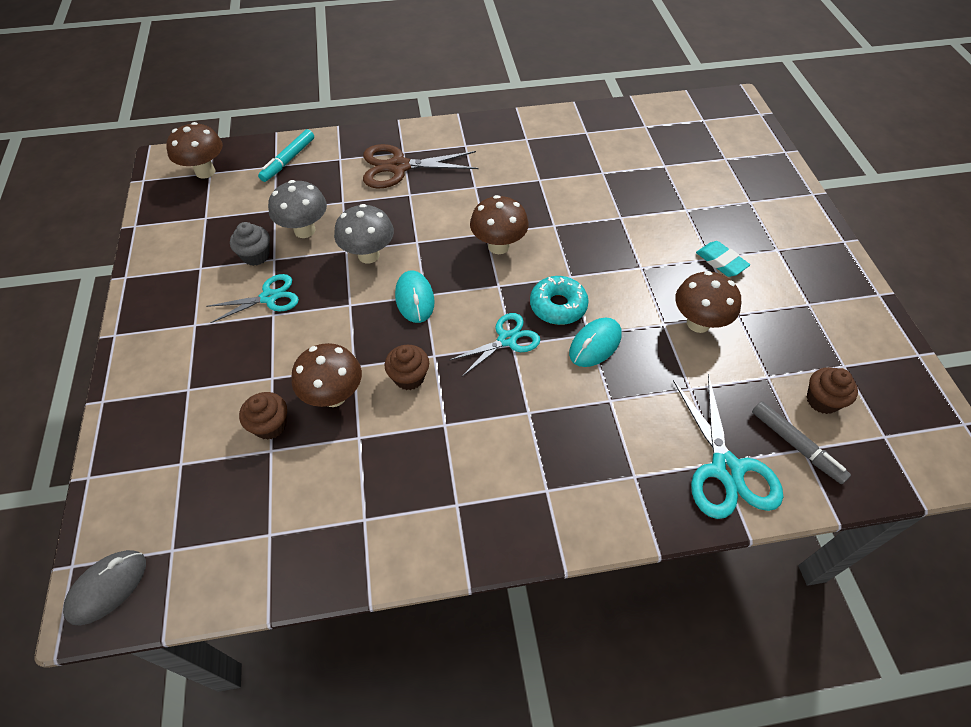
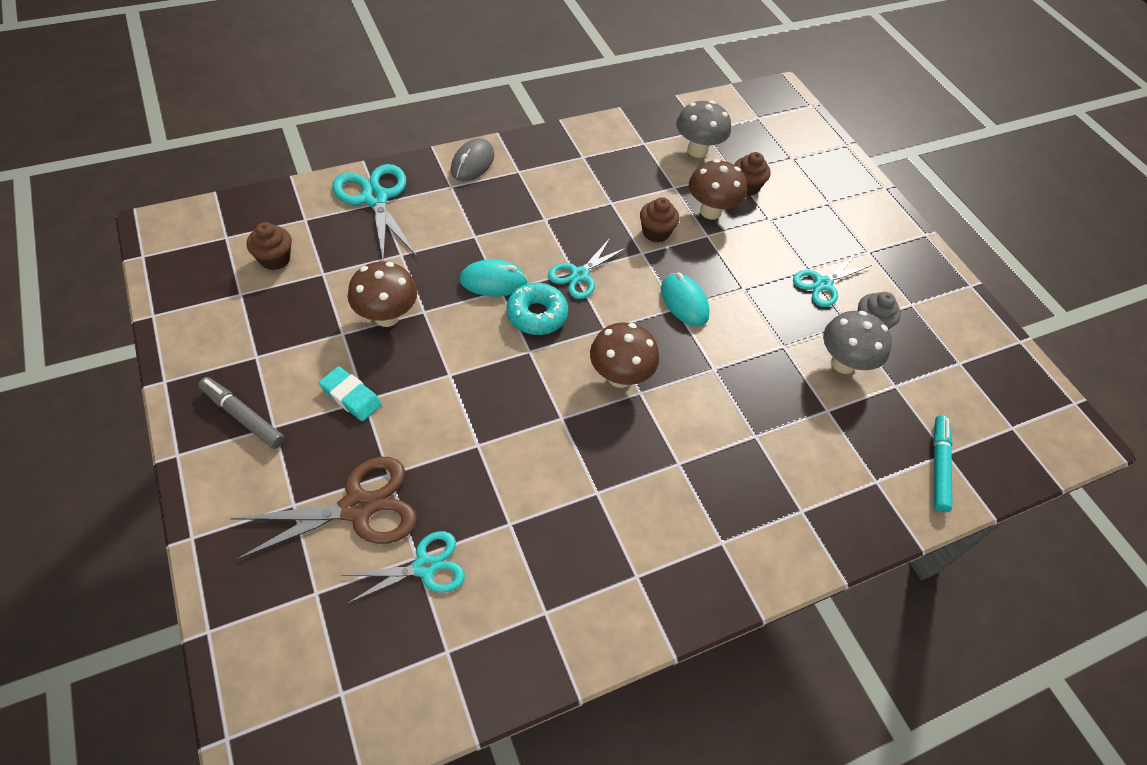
camera: 160 degrees right, 0 degrees up
grey mouse [63,550,146,626] -> grey mouse moved to [451,138,494,181]
brown mushroom [166,122,223,179] -> none
grey mushroom [334,204,394,264] -> grey mushroom moved to [676,101,731,158]
brown scissors [363,144,478,188] -> brown scissors moved to [230,457,417,560]
turquoise mouse [569,318,622,367] -> turquoise mouse turned 60 degrees clockwise [460,259,528,296]
grey marker [752,401,851,484] -> grey marker moved to [198,377,285,449]
none -> turquoise scissors [341,531,465,604]

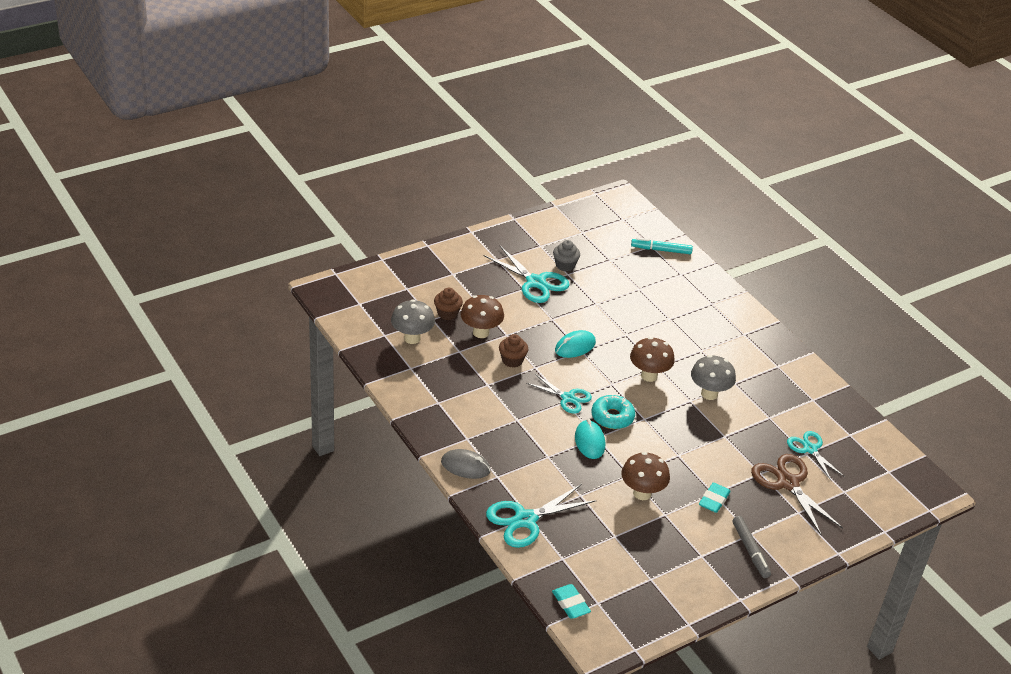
camera: 95 degrees left, 15 degrees down
grey marker [198,377,285,449] -> grey marker turned 45 degrees counterclockwise [732,516,771,578]
brown cupcake [247,222,292,270] -> none
turquoise scissors [793,253,872,307] -> turquoise scissors [484,246,570,303], size x1.54
grey mushroom [823,311,892,374] -> grey mushroom moved to [691,355,736,400]
none -> turquoise eraser [552,584,591,619]

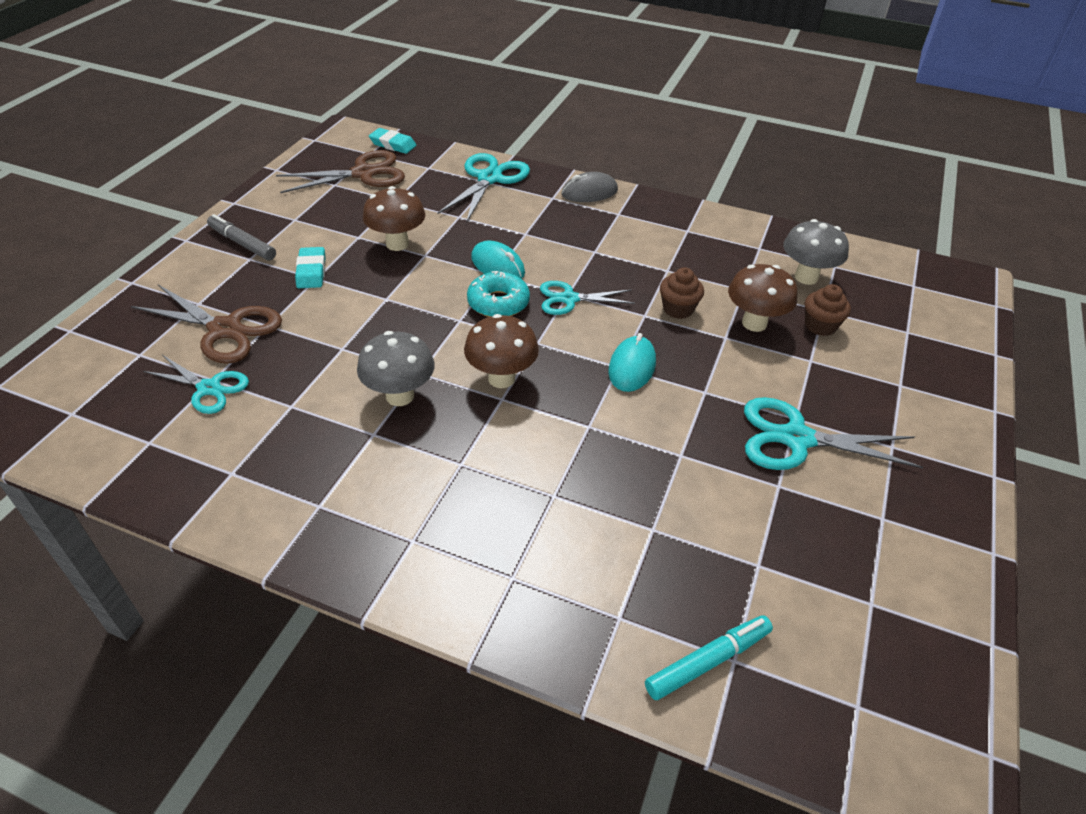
camera: 145 degrees right, 5 degrees up
grey cupcake [553,240,580,272] -> none
none -> brown scissors [276,150,405,193]

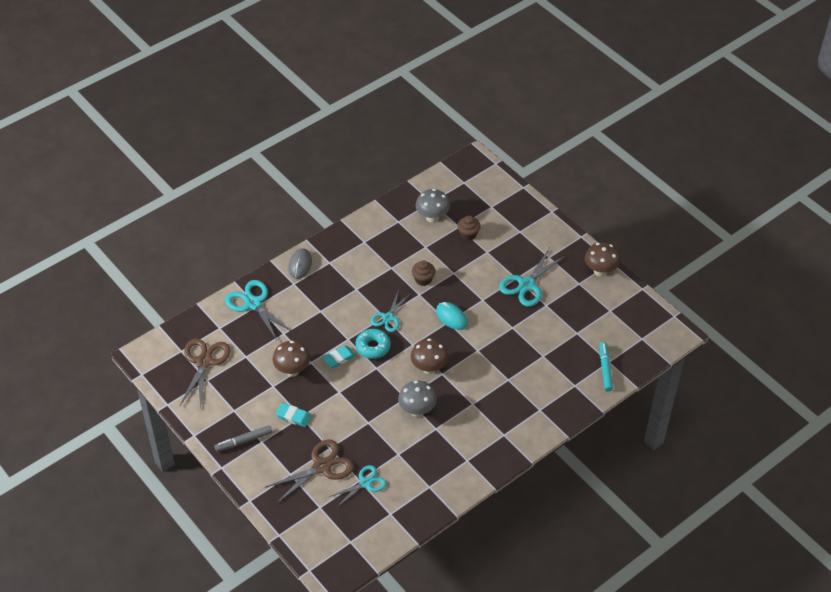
camera: 60 degrees left, 5 degrees up
turquoise eraser [369,128,417,154] -> turquoise eraser moved to [322,345,356,368]
turquoise mouse [471,240,525,279] -> none
brown mushroom [728,264,797,332] -> brown mushroom moved to [585,242,620,277]

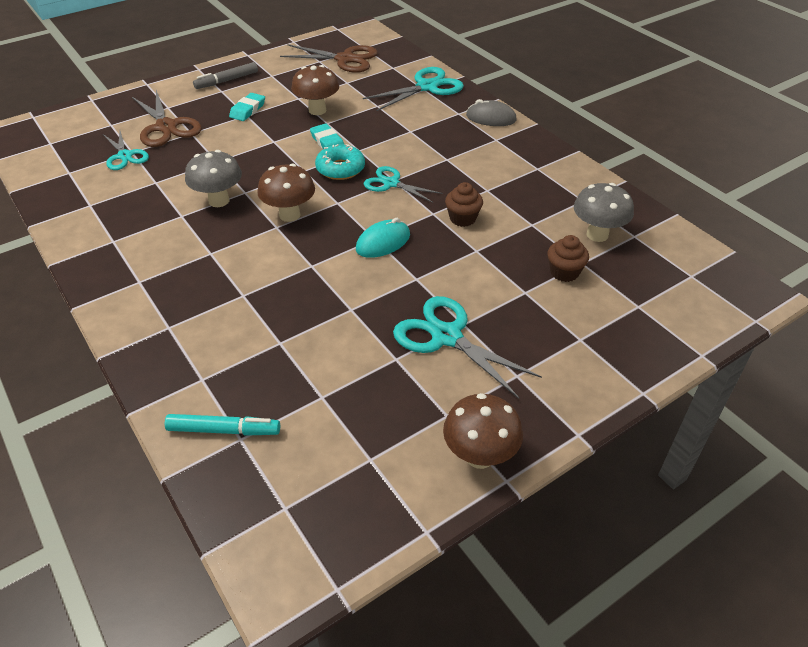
camera: 95 degrees right, 5 degrees down
grey marker [215,425,272,452] -> grey marker turned 105 degrees counterclockwise [193,62,258,89]

